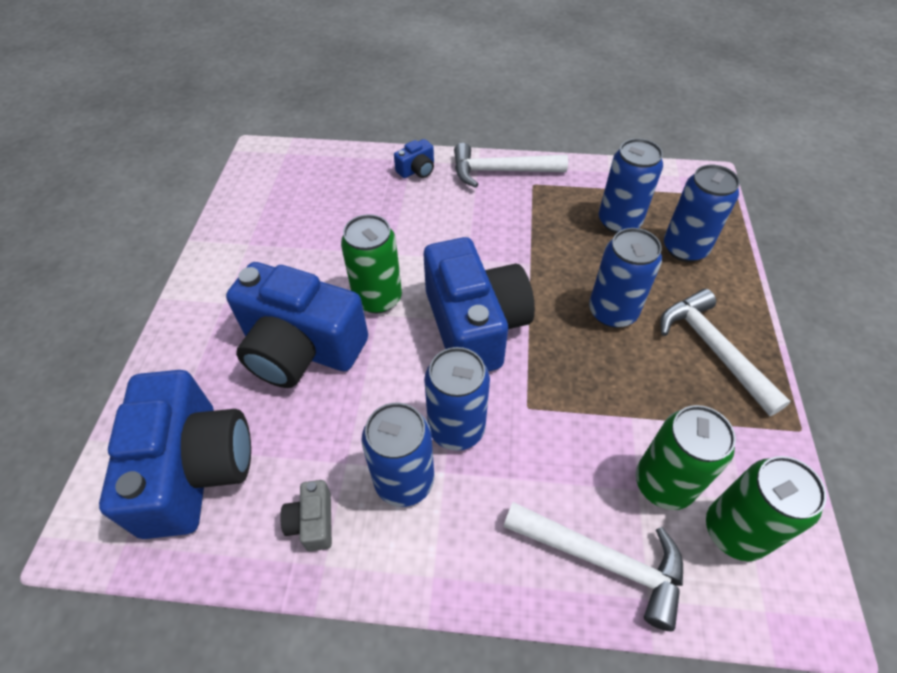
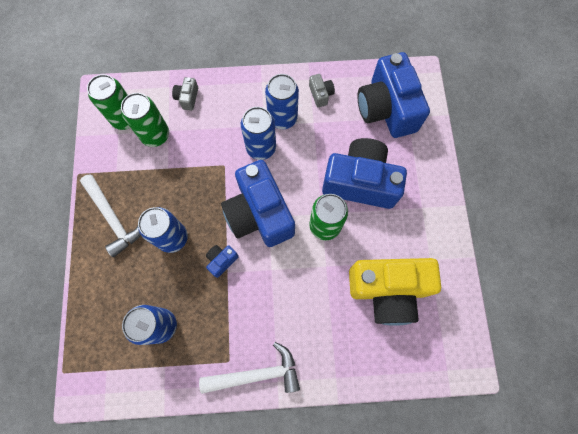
camera: 170 degrees right, 20 degrees up
blue camera [394,139,434,178] -> blue camera moved to [206,245,239,278]
white hammer [503,502,683,631] -> grey camera [172,77,198,111]
blue can [664,164,740,262] -> none
none -> yellow camera [349,258,441,326]

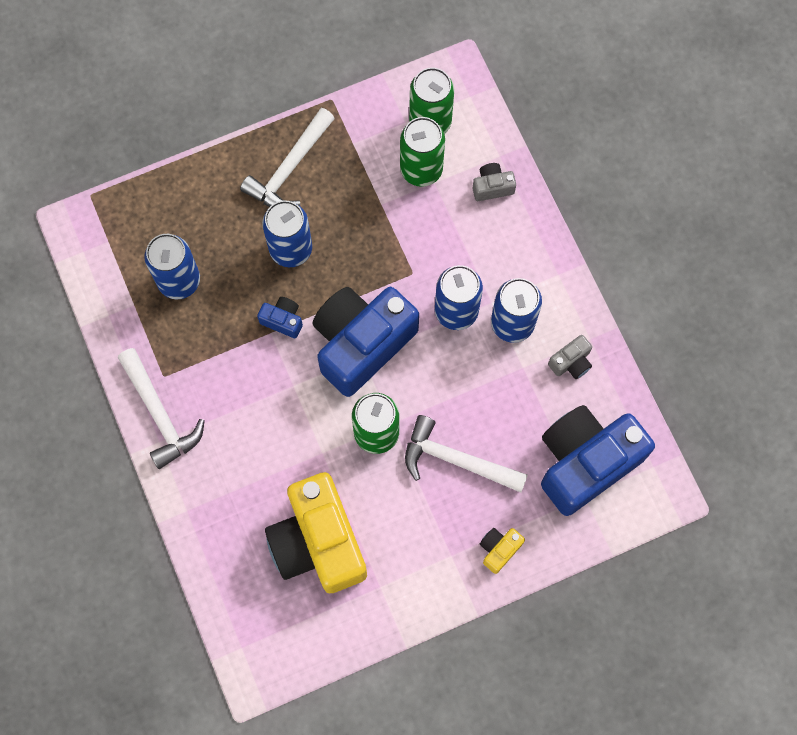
camera: 70 degrees right, 0 degrees up
blue camera [322,138,407,209] -> white hammer [405,415,528,493]
none -> yellow camera [480,528,525,574]

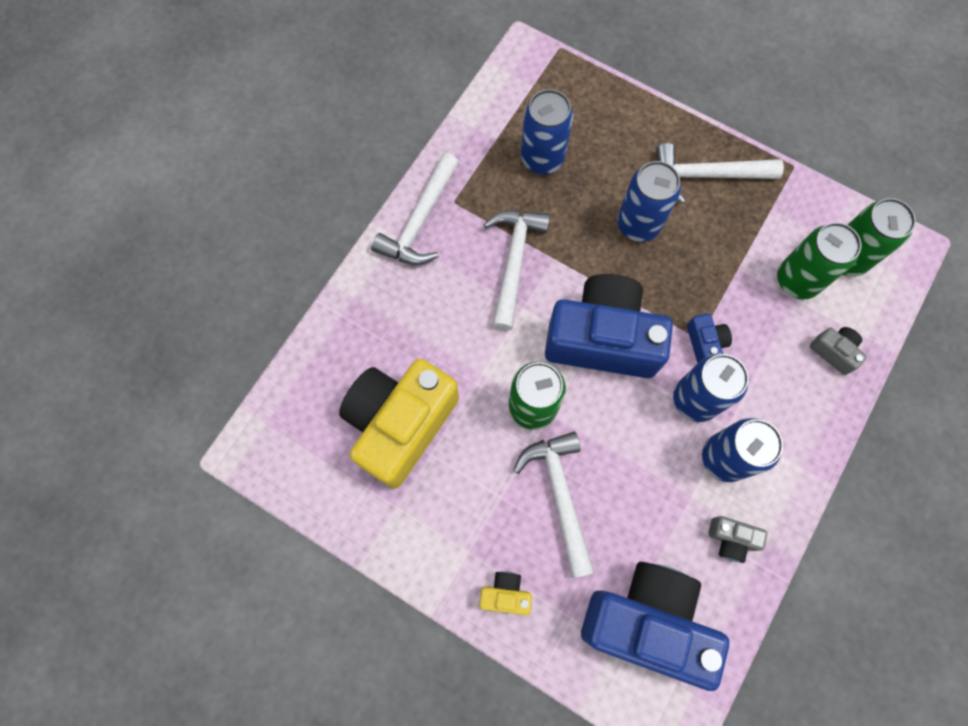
camera: 55 degrees right, 0 degrees up
blue camera [257,297,303,338] -> blue camera moved to [687,314,732,363]
none -> white hammer [484,211,550,330]

